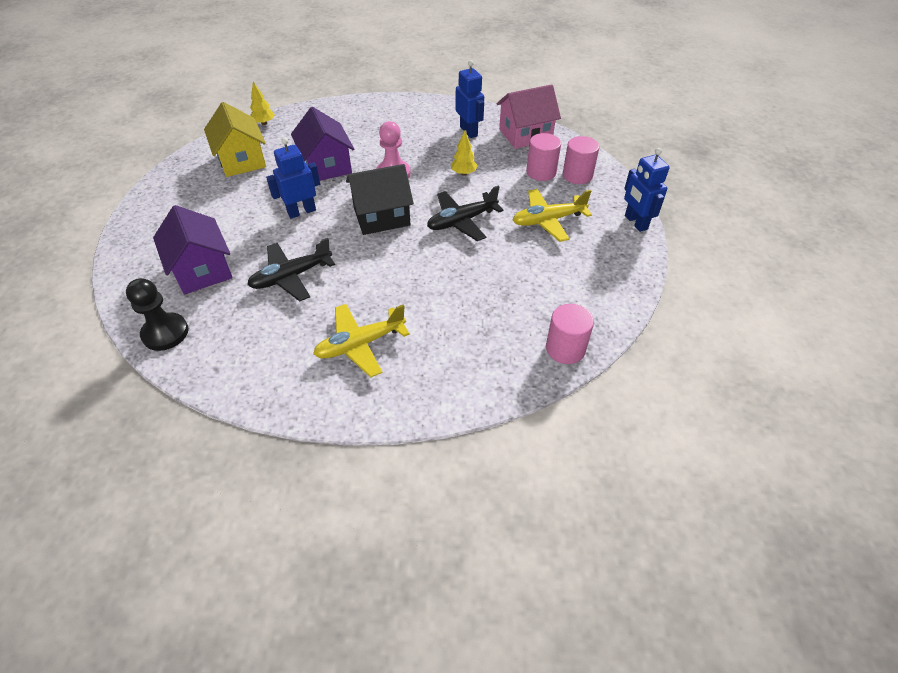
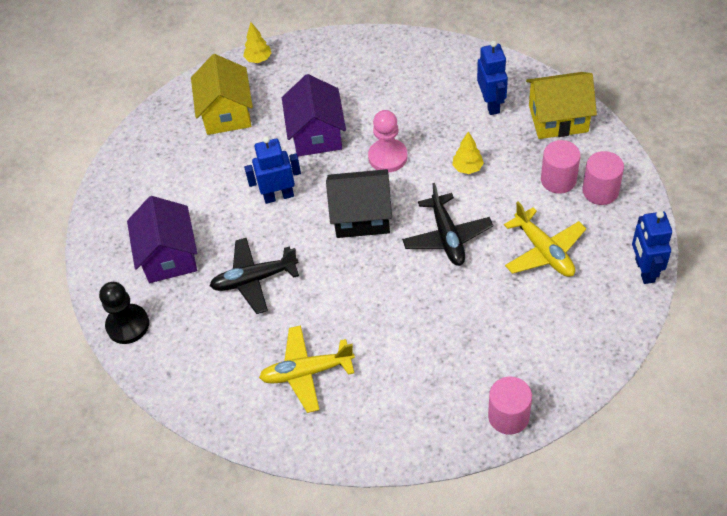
camera: 20 degrees right, 5 degrees up
black plane [427,186,504,241] -> black plane turned 90 degrees counterclockwise [402,183,493,266]
pink house [496,84,561,149] -> yellow house [526,72,597,139]
yellow plane [513,189,592,242] -> yellow plane turned 120 degrees counterclockwise [504,201,586,277]

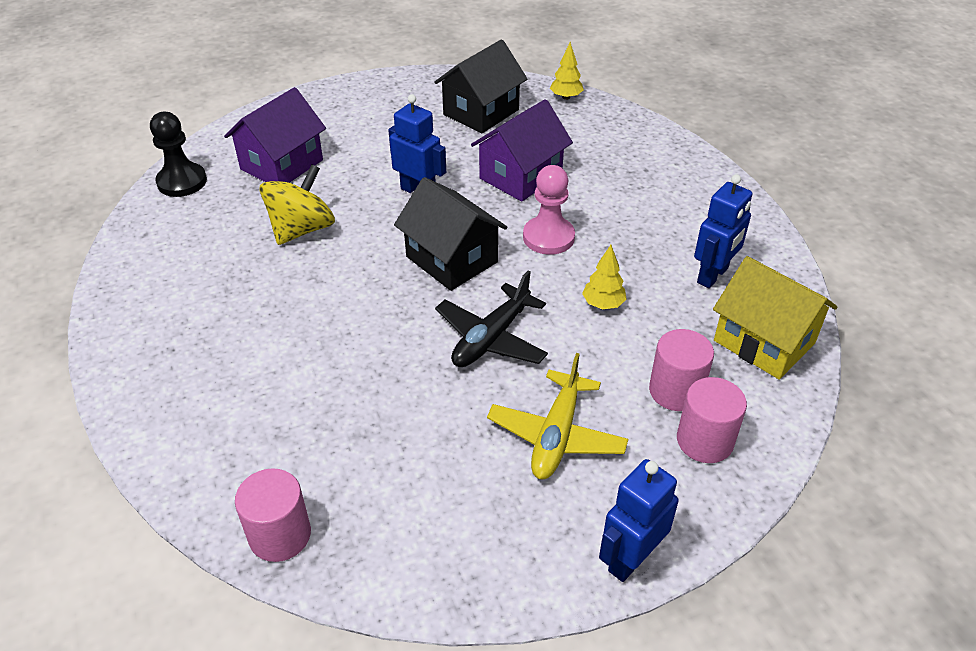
camera: 45 degrees right, 10 degrees down
yellow house [191,54,253,135] -> black house [434,39,527,133]
black plane [210,238,299,314] -> yellow spinning top [259,165,335,245]
yellow plane [259,325,355,413] -> none

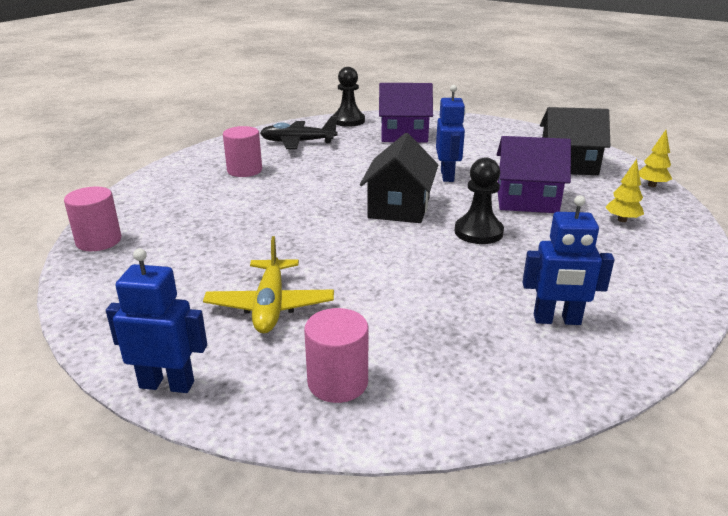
camera: 55 degrees right, 15 degrees down
yellow spinning top [259,165,335,245] -> none
black plane [435,271,548,367] -> black plane moved to [260,116,338,149]
yellow plane [487,353,628,479] -> yellow plane turned 75 degrees counterclockwise [203,236,334,333]
pink pawn [523,165,575,255] -> black pawn [455,157,504,244]
yellow tree [582,245,626,309] -> yellow tree moved to [605,159,644,222]
pink cylinder [649,329,714,411] -> pink cylinder moved to [223,126,262,177]
yellow house [713,256,837,380] -> none

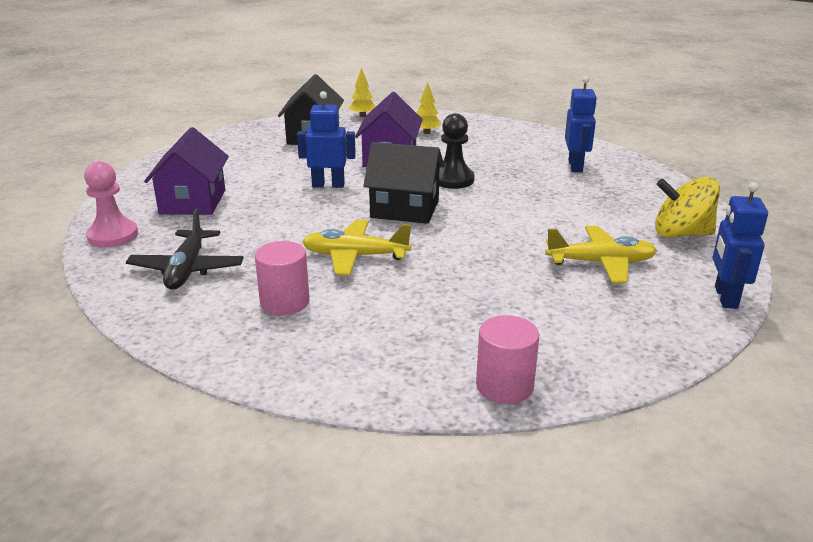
camera: 90 degrees left, 0 degrees up
pink cylinder [304,308,368,403] -> yellow spinning top [655,177,720,238]
black pawn [332,67,365,127] -> pink pawn [84,161,138,248]
none -> yellow plane [302,220,411,276]

